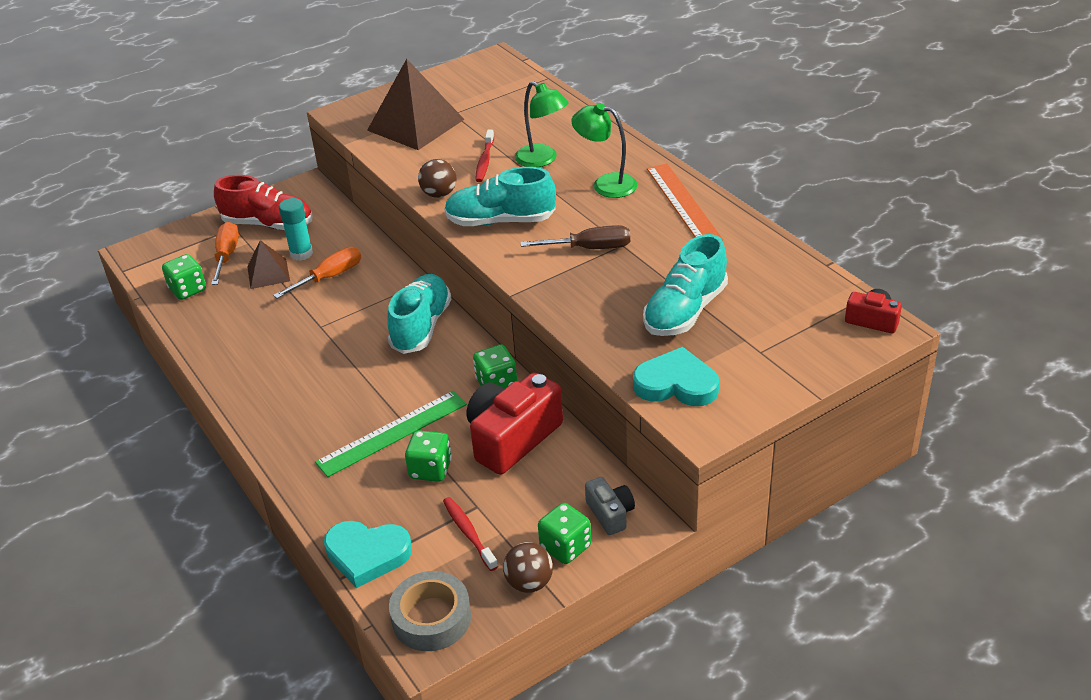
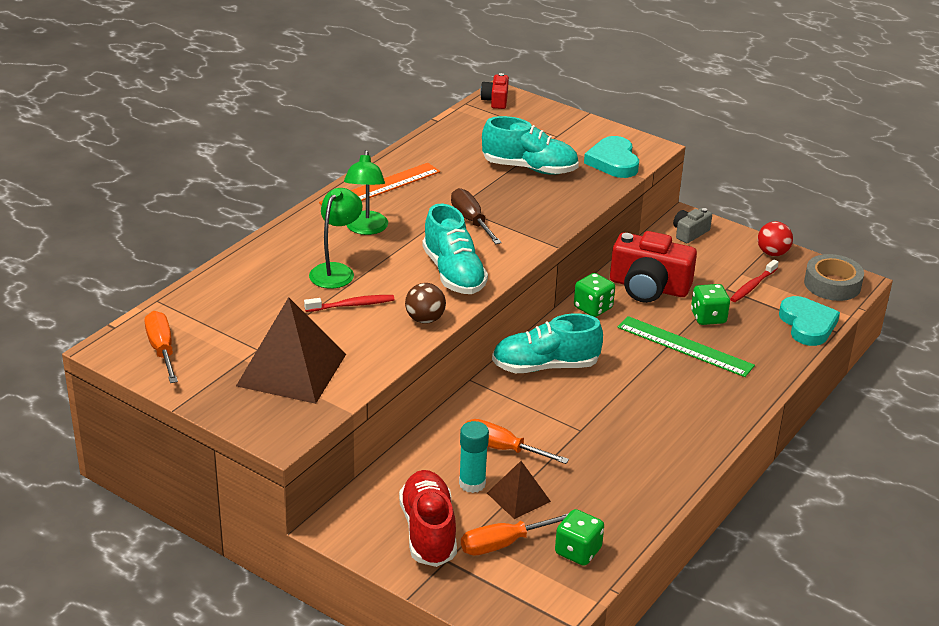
camera: 115 degrees left, 5 degrees down
brown ball [503,542,553,593] -> red ball [758,221,793,256]
green dice [538,503,591,564] -> none
none -> orange screwdriver [144,311,178,383]

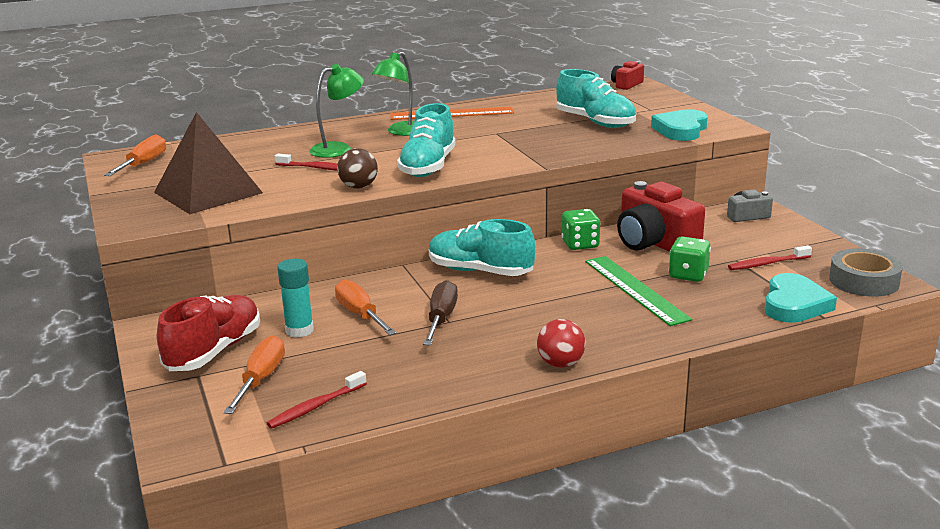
camera: 35 degrees right, 10 degrees down
brown screwdriver [451,188,502,244] -> brown screwdriver moved to [423,280,458,345]
orange screwdriver [461,513,569,556] -> orange screwdriver turned 90 degrees clockwise [223,336,285,414]
brown pyramid [487,461,551,519] -> none
green dice [555,509,604,566] -> red toothbrush [266,371,367,429]
red ball [758,221,793,256] -> red ball moved to [537,319,586,368]

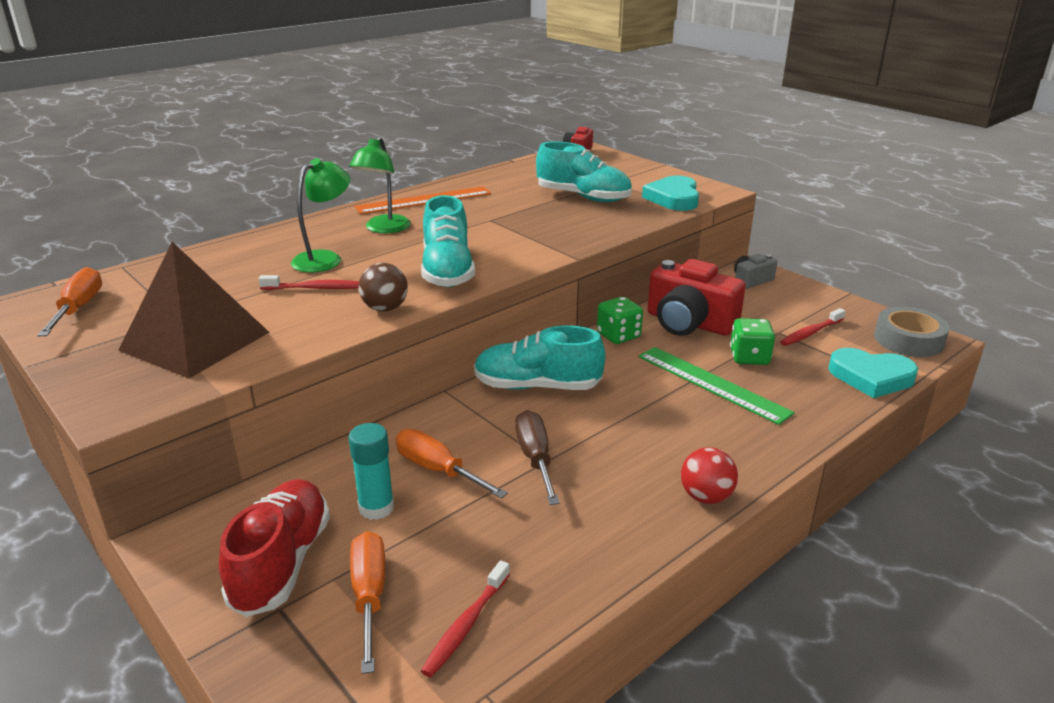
camera: 20 degrees left, 5 degrees up
turquoise heart [764,273,837,323] -> turquoise heart turned 105 degrees clockwise [828,348,918,398]

